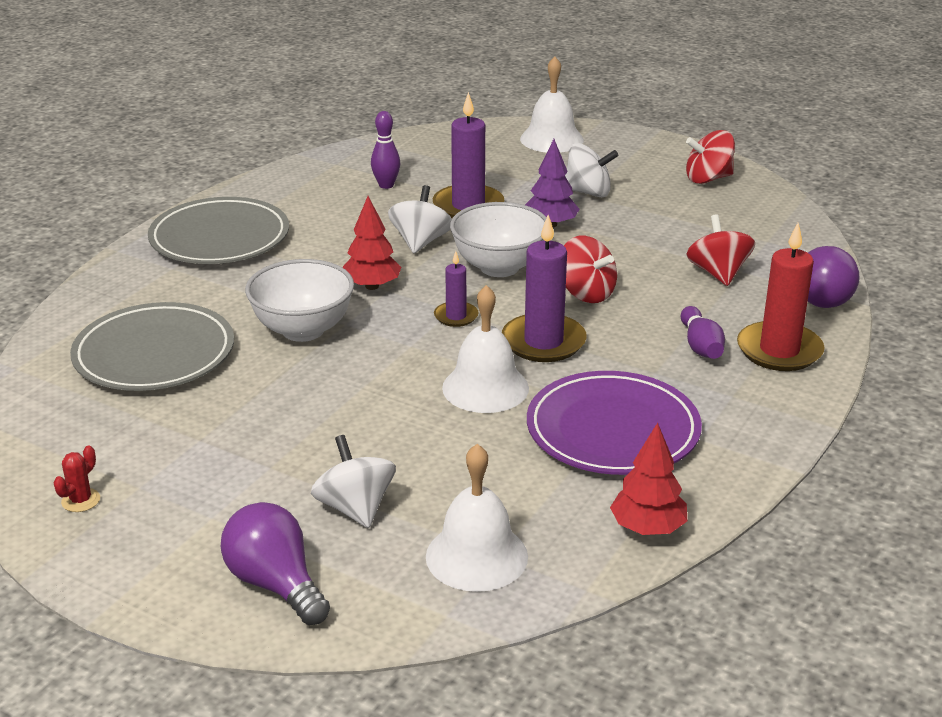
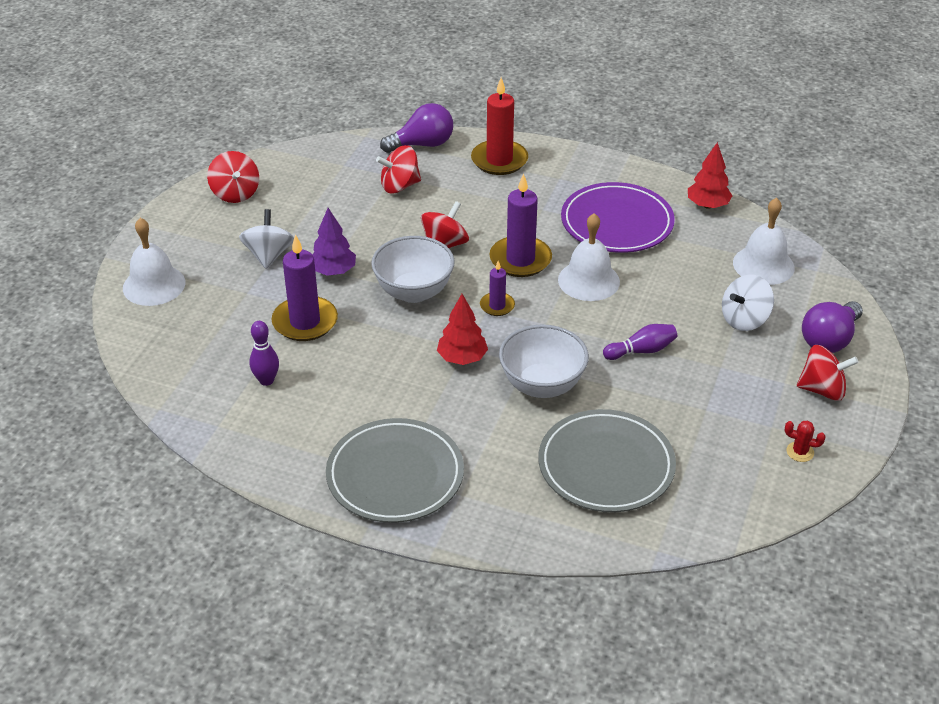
camera: 100 degrees left, 10 degrees up
white spinning top [388,185,452,253] -> none
purple bowling pin [681,306,725,359] -> purple bowling pin moved to [603,324,677,360]
none -> red spinning top [797,345,859,401]

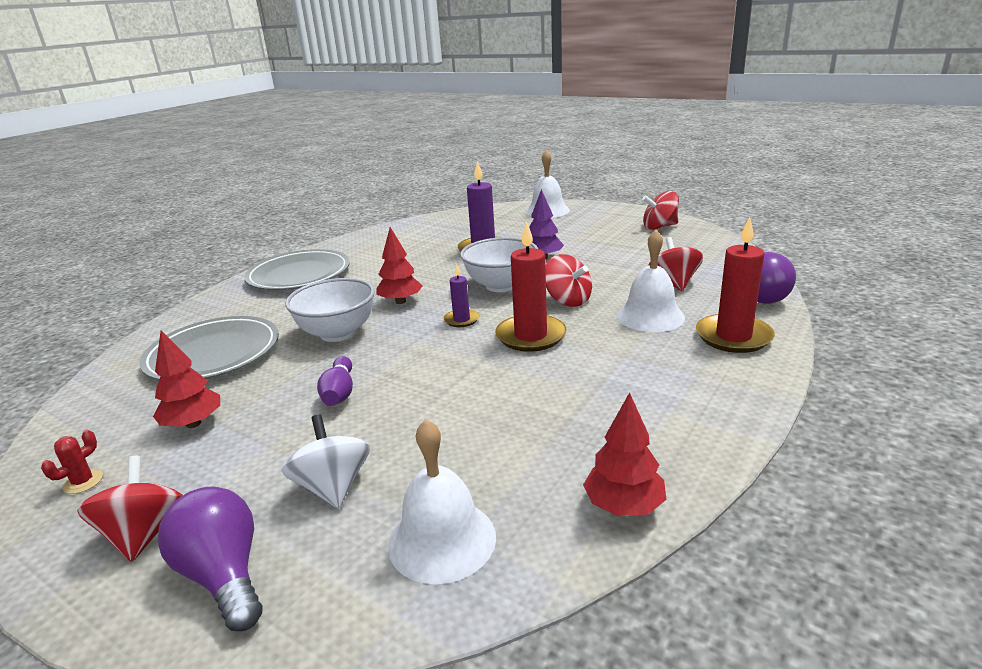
camera: 105 degrees right, 15 degrees down
white spinning top [239,209,294,269] -> none
purple bowling pin [250,321,279,386] -> none
purple candle [490,173,552,277] -> red candle [495,221,566,352]
white bell [558,213,620,301] -> white bell moved to [617,230,685,332]
purple plate [561,182,675,253] -> none
red spinning top [797,345,859,401] -> red spinning top turned 150 degrees clockwise [77,456,183,562]
none -> red tree [153,330,220,428]

